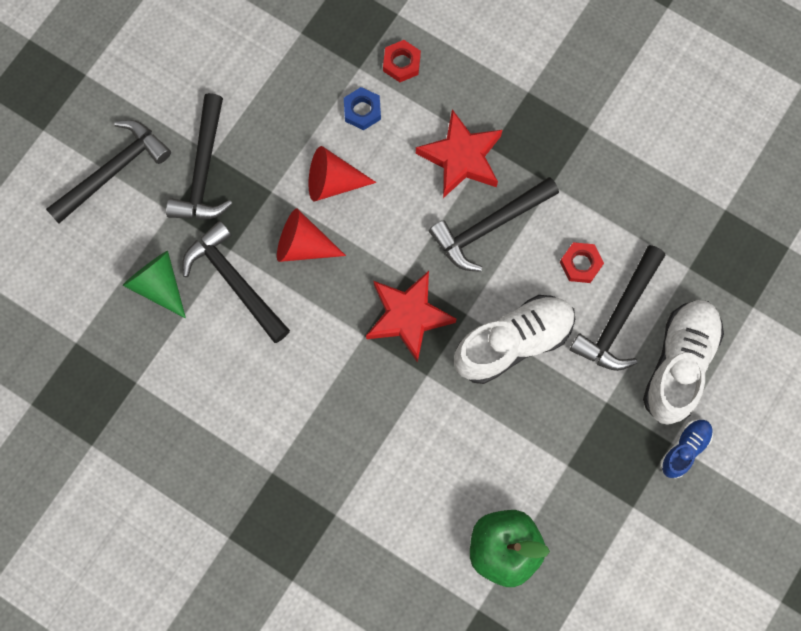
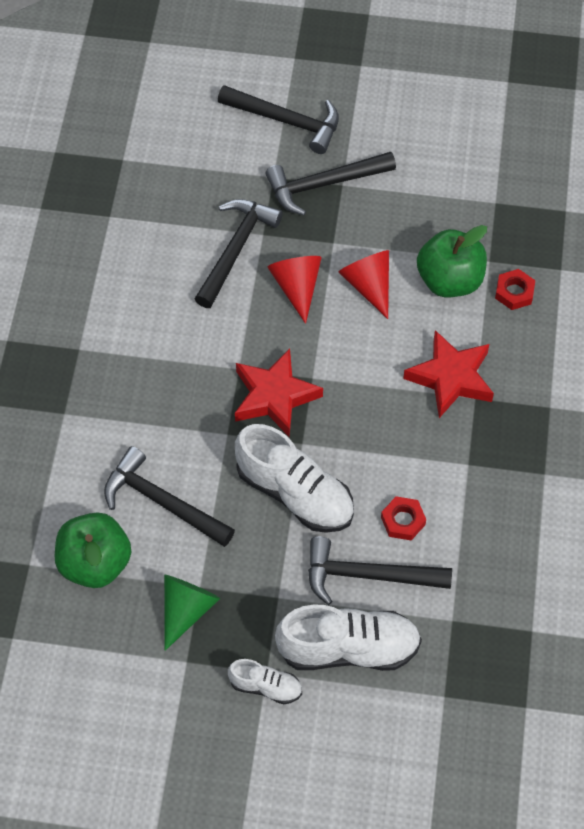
camera: 65 degrees right, 15 degrees down
green cone [123,251,186,319] -> green cone moved to [164,575,220,651]
blue nut [344,87,381,130] -> green apple [417,225,487,297]
black hammer [429,177,559,272] -> black hammer moved to [104,446,235,547]
blue shoe [660,420,713,478] -> white shoe [228,659,302,704]

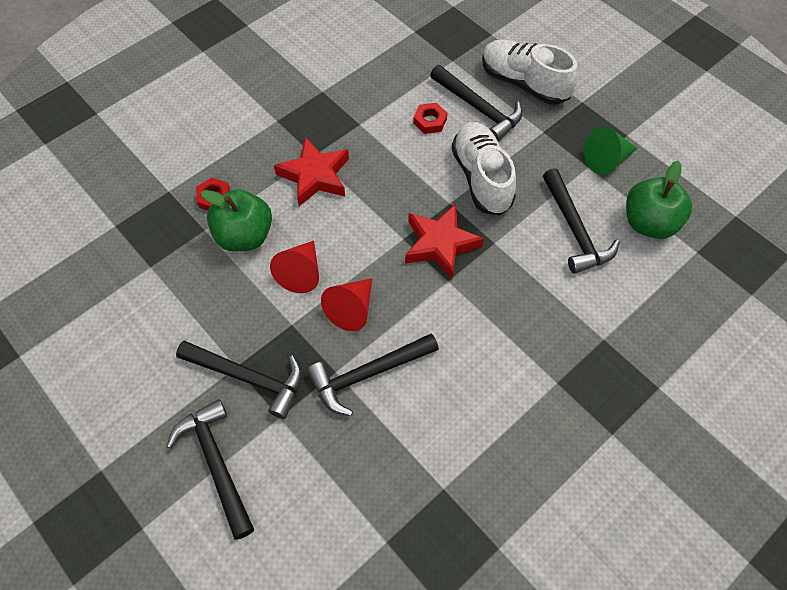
camera: 140 degrees left, 0 degrees up
white shoe [228,659,302,704] -> none

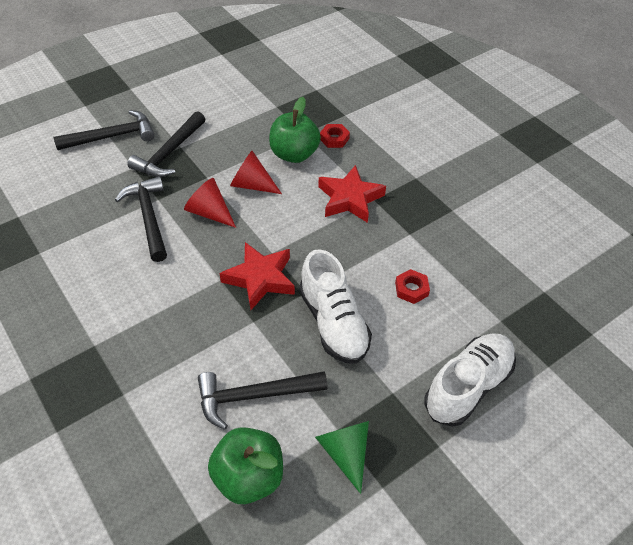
camera: 95 degrees right, 10 degrees down
black hammer [430,65,523,142] -> none
white shoe [452,122,516,215] -> white shoe turned 75 degrees clockwise [299,249,372,364]

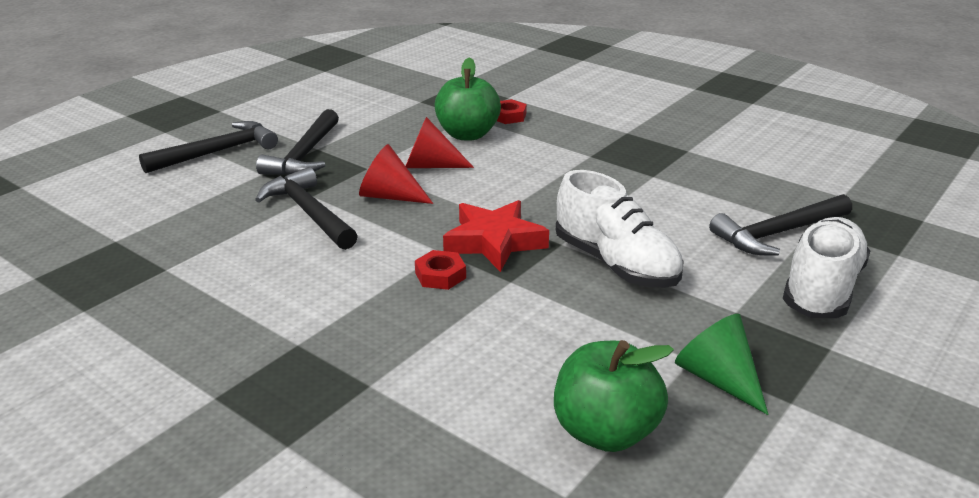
camera: 15 degrees left, 20 degrees down
black hammer [198,371,328,430] -> black hammer moved to [709,194,852,255]
red star [318,165,386,223] -> none
red nut [395,269,430,304] -> red nut moved to [415,250,466,290]

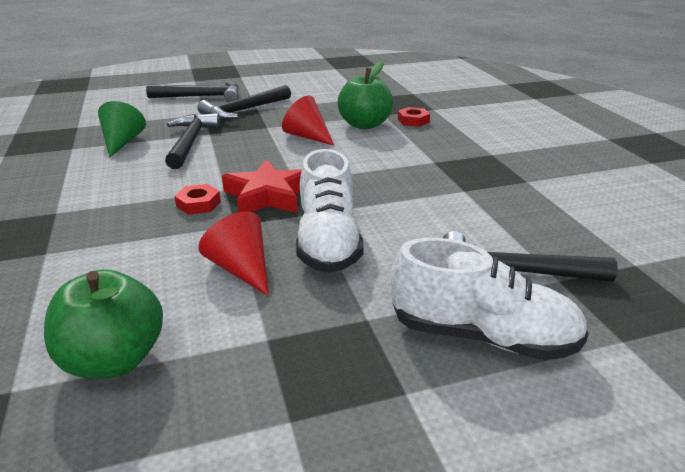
camera: 35 degrees right, 0 degrees up
red cone [359,144,433,204] -> red cone moved to [198,211,269,296]
green cone [675,314,769,415] -> green cone moved to [98,101,146,158]
white shoe [783,217,870,318] -> white shoe turned 45 degrees clockwise [391,238,589,360]

